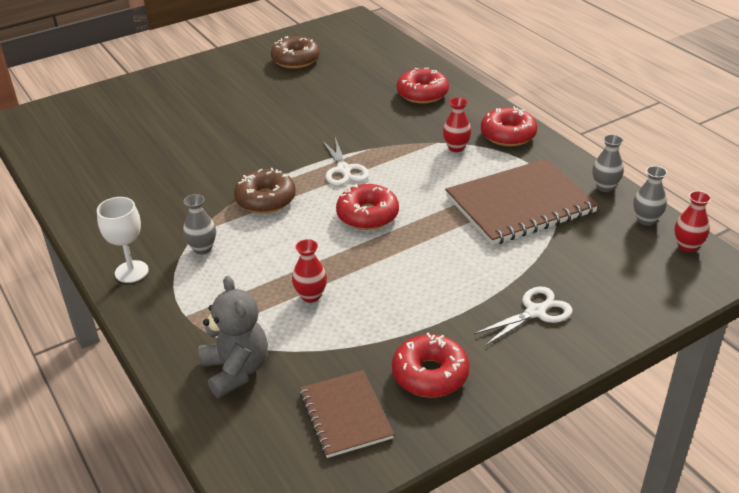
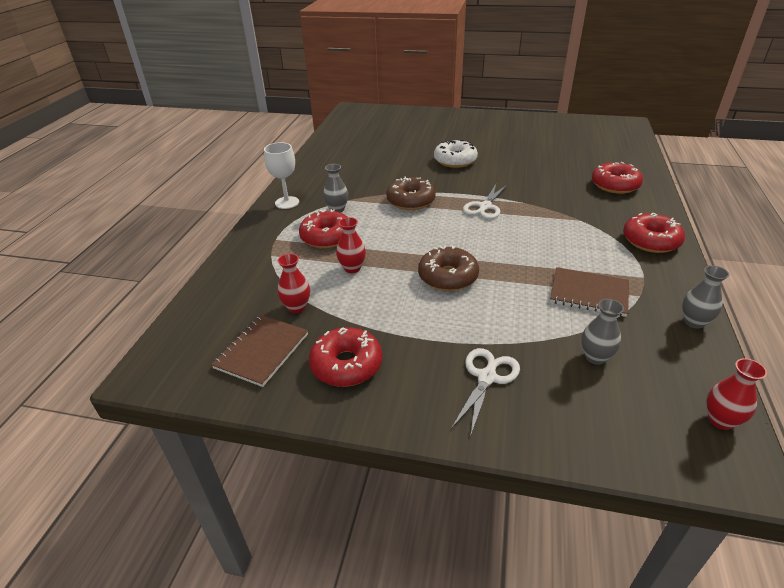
camera: 45 degrees right, 0 degrees up
grey teddy bear [199,276,268,398] -> none
brown donut [271,36,320,69] -> brown donut moved to [418,245,479,291]
red donut [336,184,399,230] -> red donut moved to [299,209,347,248]
red vase [443,97,471,152] -> red vase moved to [278,254,310,313]
brown notebook [445,159,598,245] -> brown notebook [550,267,629,317], size x0.58
white scissors [473,287,573,346] -> white scissors turned 75 degrees counterclockwise [451,348,520,437]
grey vase [633,166,667,226] -> grey vase moved to [581,299,624,365]
none -> white donut [434,139,478,168]

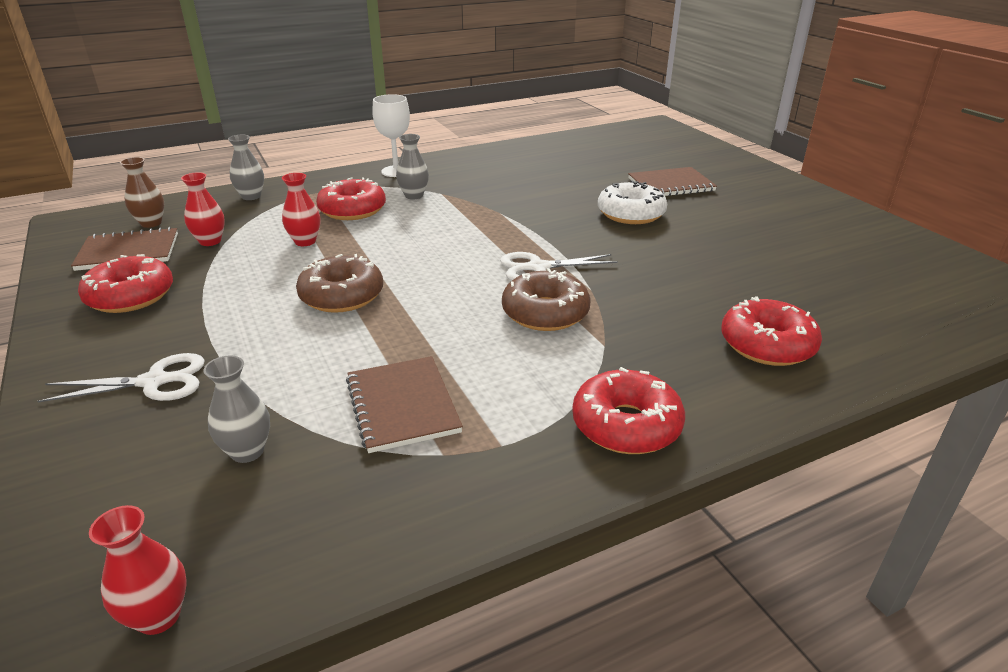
camera: 50 degrees right, 5 degrees down
brown donut [386,177,436,210] -> brown donut moved to [502,268,590,331]
grey vase [682,265,729,329] -> grey vase moved to [228,135,264,200]
none -> brown vase [120,157,164,228]
none -> brown notebook [628,167,717,196]

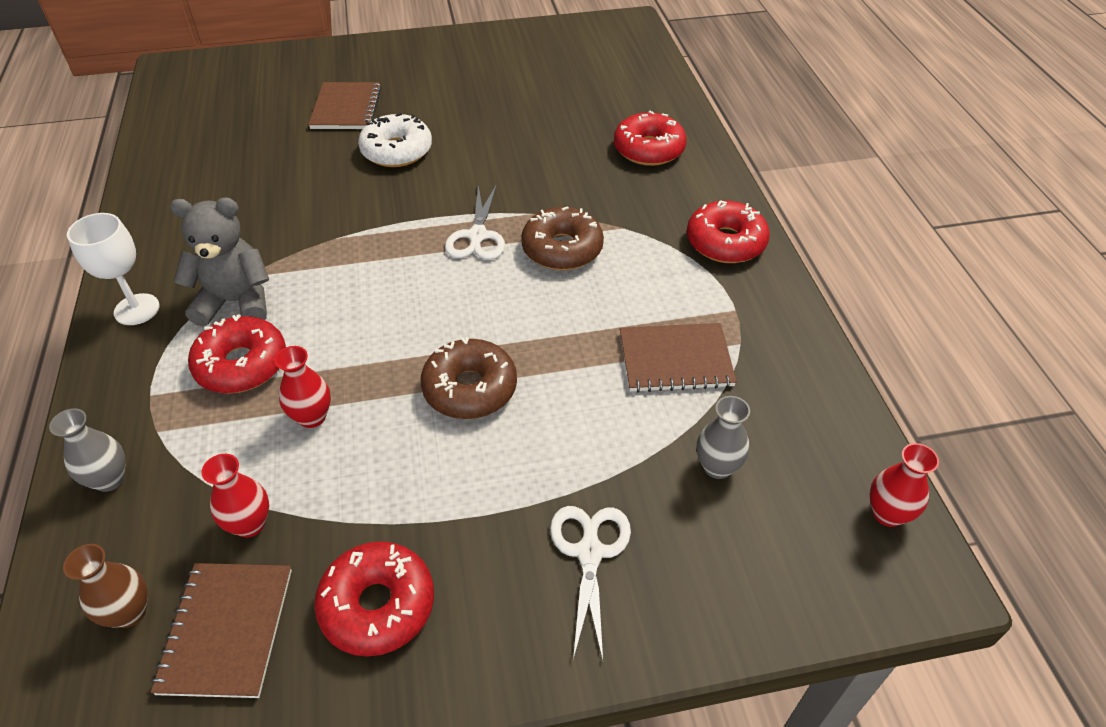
camera: 75 degrees left, 15 degrees up
grey vase [396,134,429,200] -> grey teddy bear [170,197,269,326]

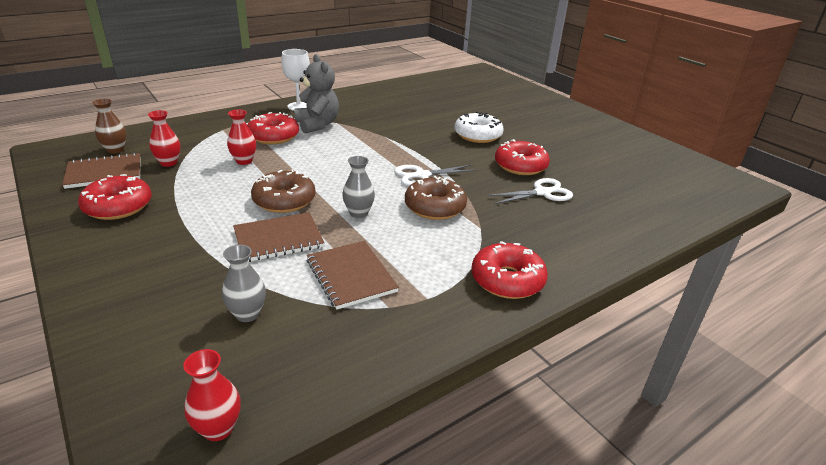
camera: 65 degrees right, 15 degrees down
grey vase [49,408,125,492] -> grey vase moved to [342,156,375,218]
brown notebook [308,82,381,129] -> brown notebook moved to [233,212,324,262]
white scissors [550,506,631,661] -> white scissors moved to [487,178,573,204]
red donut [614,111,687,166] -> red donut moved to [495,139,550,175]

